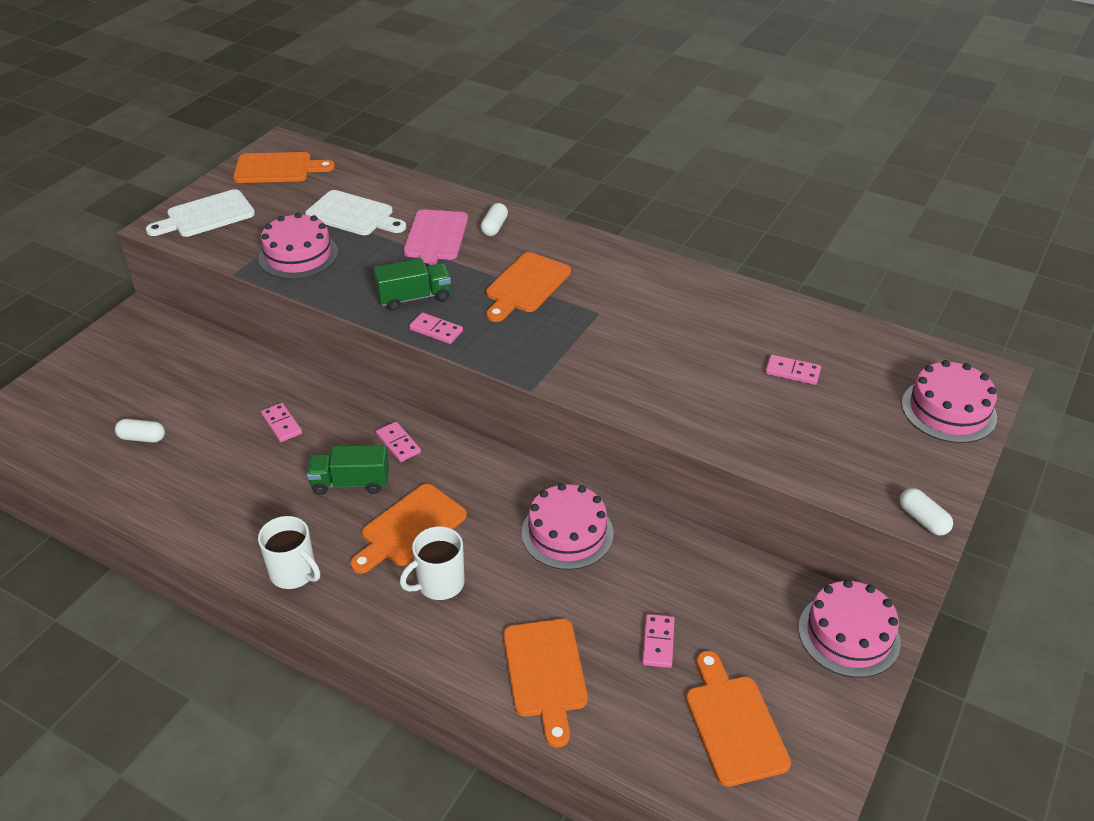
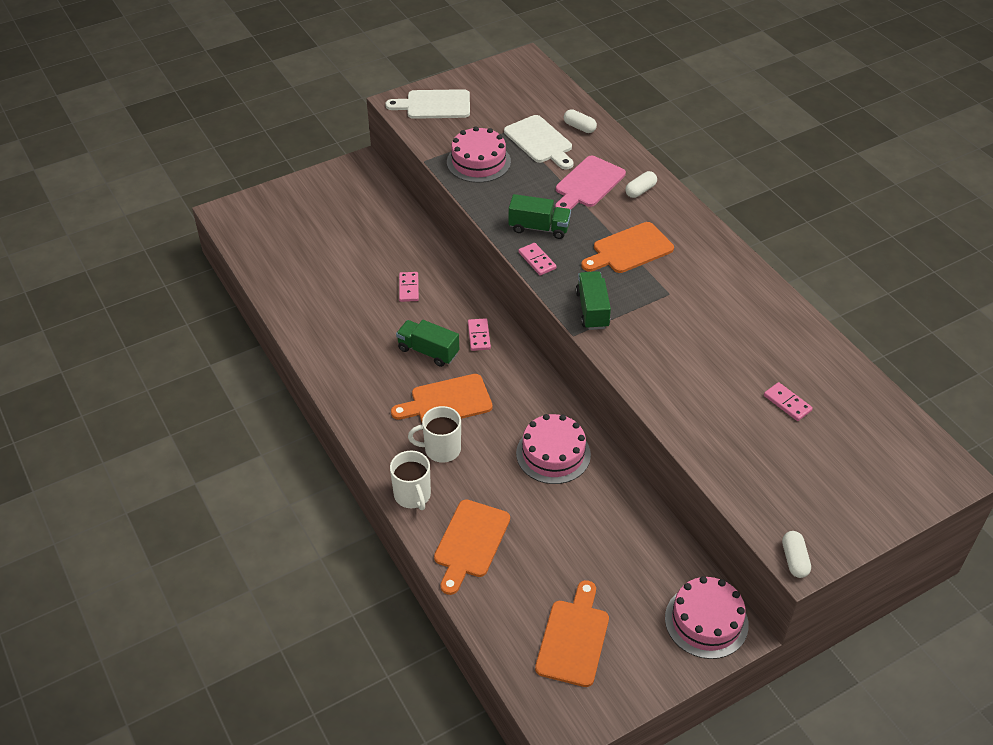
camera: 30 degrees right, 5 degrees up
white capsule [115,419,165,443] -> white capsule moved to [564,109,597,133]
orange cutting board [233,152,335,183] -> none
white mug [258,516,320,589] -> white mug moved to [390,451,431,510]
pink domino [642,614,675,668] -> none
pink cake [902,360,997,443] -> none
none -> green truck [576,271,611,330]

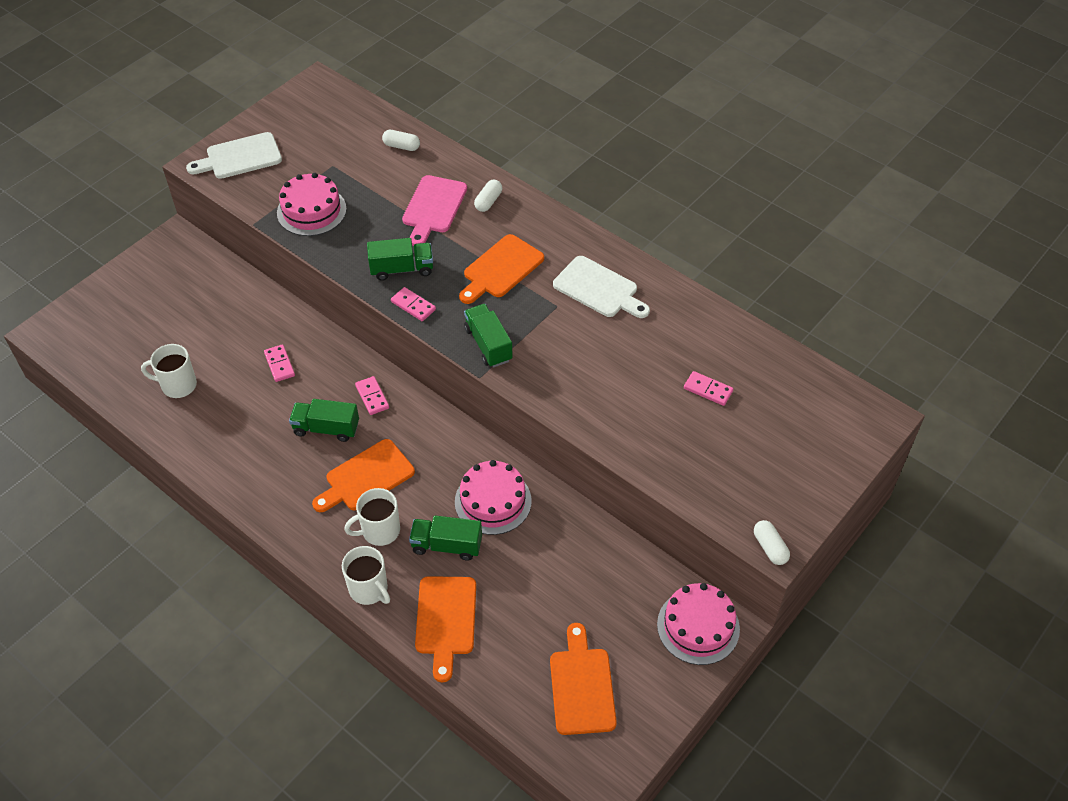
camera: 20 degrees left, 5 degrees up
white cutting board [504,115,573,169] -> white cutting board moved to [553,256,650,318]
none -> white mug [141,344,197,398]
none -> green truck [409,515,482,561]

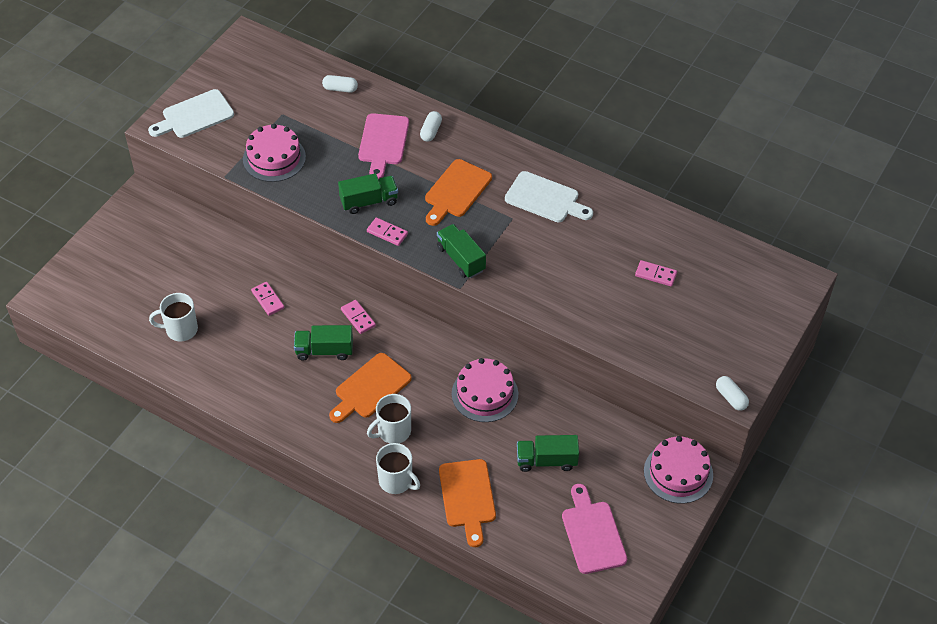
camera: 10 degrees left, 0 degrees up
green truck [409,515,482,561] -> green truck moved to [517,435,579,472]
orange cutting board [550,623,617,735] -> pink cutting board [562,484,627,574]

